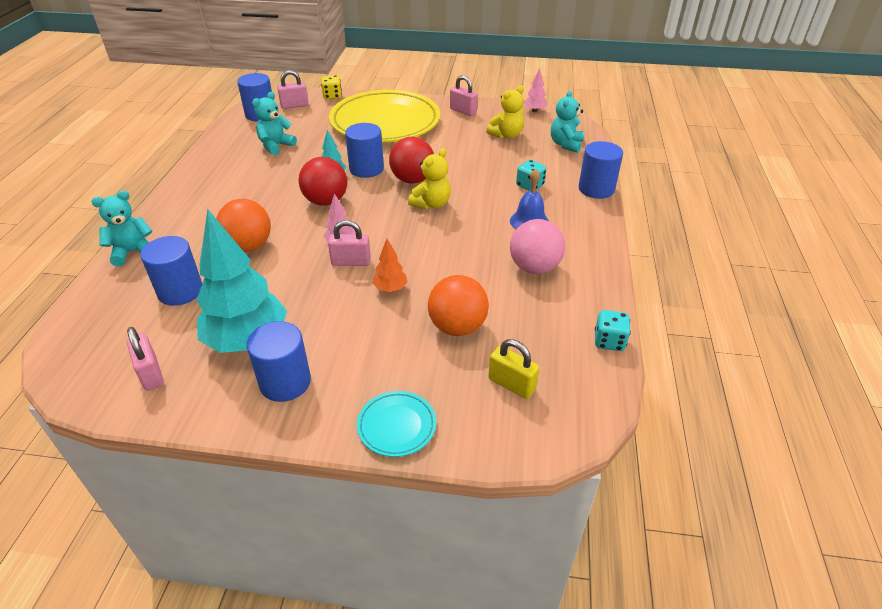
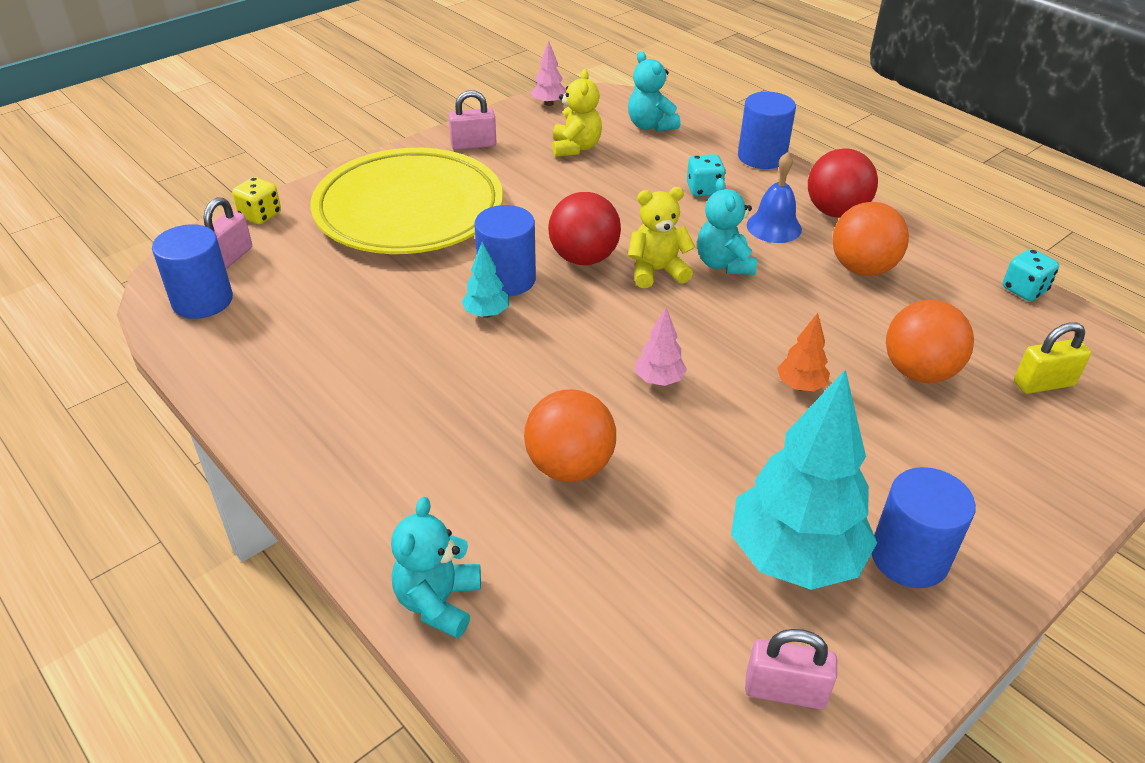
camera: 50 degrees left, 0 degrees up
blue cylinder [141,236,202,306] -> none
turquoise teddy bear [252,92,297,155] -> turquoise teddy bear moved to [697,178,757,275]
red ball [299,157,347,206] -> red ball moved to [808,148,878,218]
pink padlock [328,220,371,266] -> none
turquoise plate [357,391,436,457] -> none
yellow teddy bear [408,148,451,209] -> yellow teddy bear turned 90 degrees counterclockwise [628,187,695,288]
pink ball [510,219,565,274] -> orange ball [832,202,909,276]

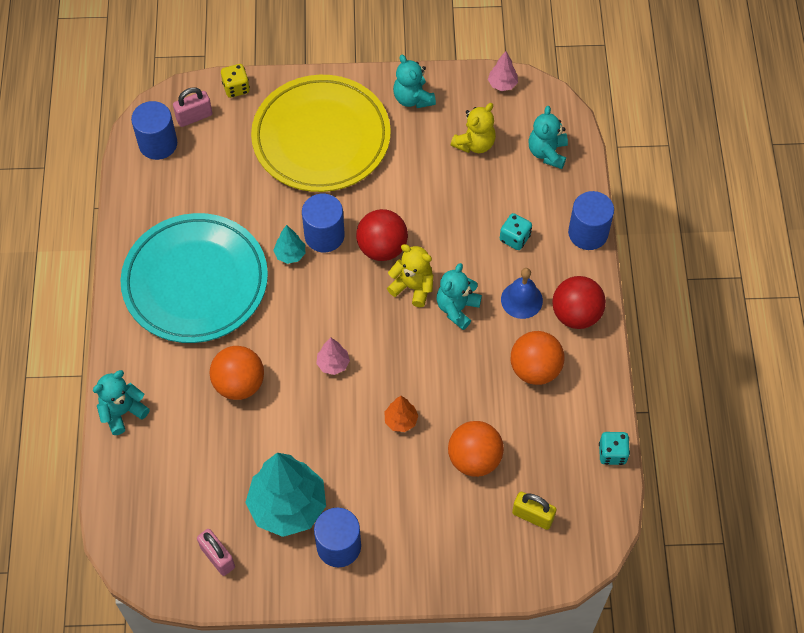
camera: 40 degrees right, 20 degrees up
pink padlock [448,90,496,150] -> turquoise teddy bear [393,55,436,108]
none -> turquoise plate [121,213,268,343]

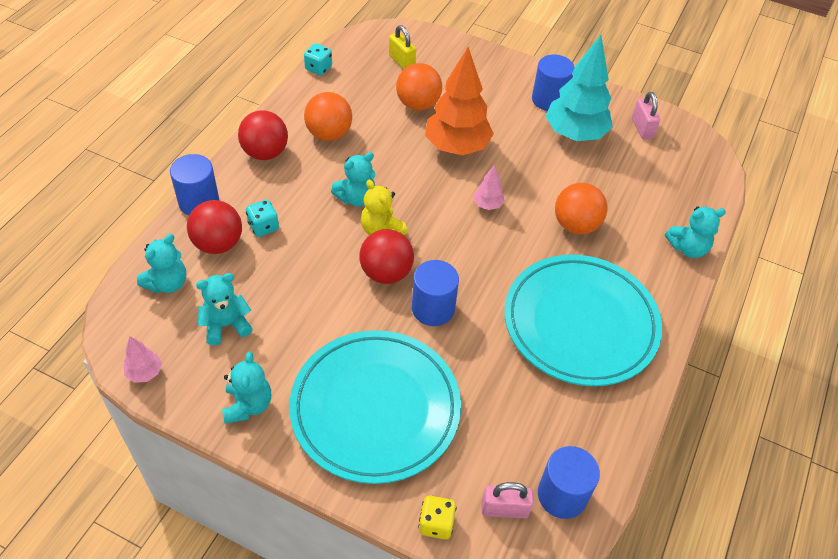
camera: 155 degrees left, 10 degrees down
yellow plate [251,75,391,192] -> turquoise plate [289,330,461,484]
turquoise tree [273,225,305,264] -> none
orange tree [384,396,418,432] -> orange tree [425,47,494,155], size x2.27
yellow teddy bear [451,103,496,153] -> turquoise teddy bear [196,273,253,345]
blue bell [501,268,543,319] -> none
none -> red ball [187,200,242,254]

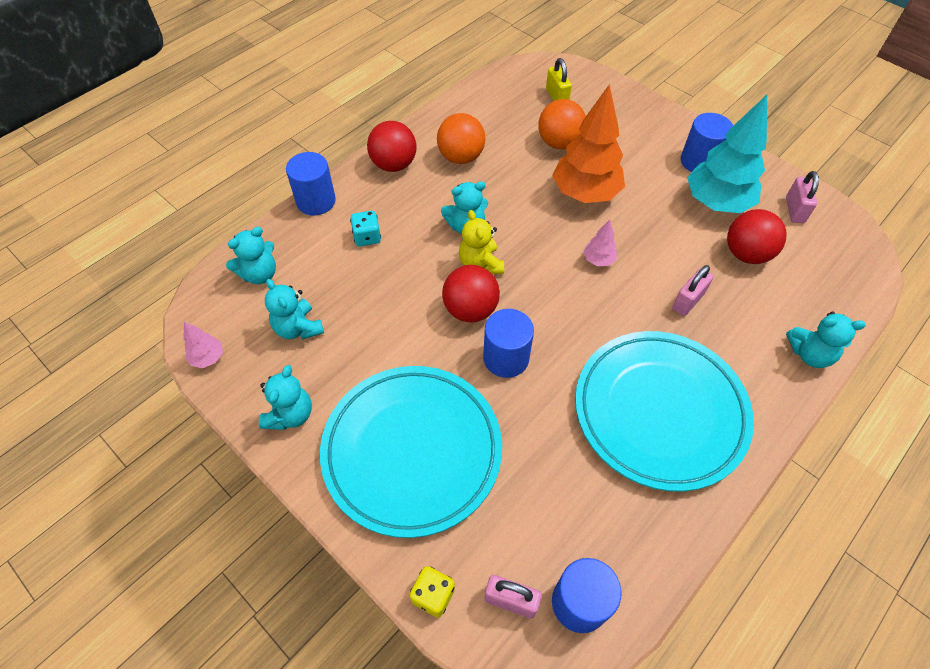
camera: 20 degrees right, 5 degrees up
red ball [187,200,242,254] -> red ball moved to [727,209,786,264]
turquoise teddy bear [196,273,253,345] -> turquoise teddy bear turned 120 degrees counterclockwise [265,279,324,340]
turquoise dice [304,43,332,75] -> none
orange ball [555,183,607,235] -> pink padlock [672,265,714,316]

